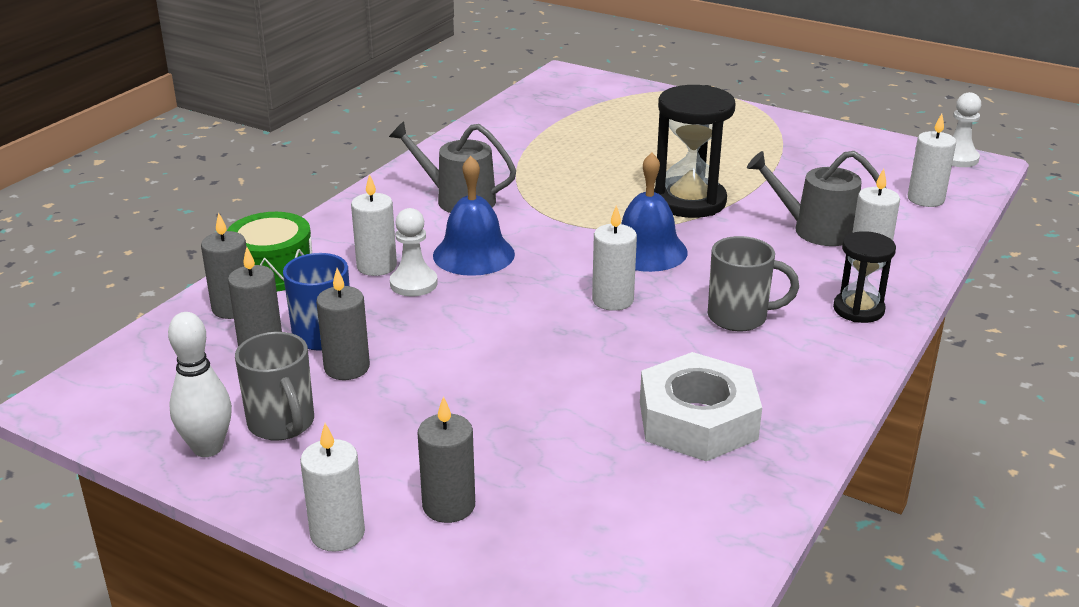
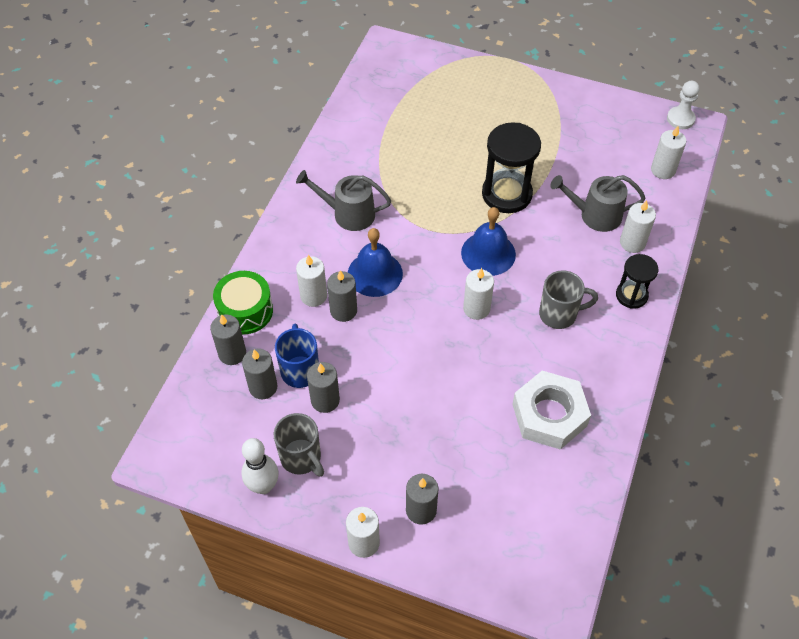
camera: 10 degrees left, 25 degrees up
white pawn [390,208,438,296] -> grey candle [327,270,357,322]

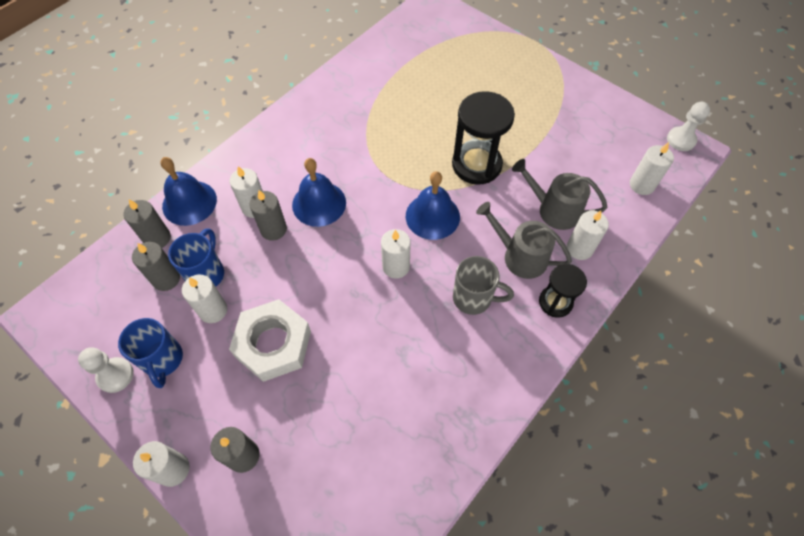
camera: 20 degrees right, 5 degrees up
green drum [213,271,273,335] -> blue bell [160,157,217,226]
white bowling pin [241,438,279,494] -> white pawn [78,347,134,393]
grey mug [273,413,324,477] -> blue mug [118,318,183,388]
grey watering can [296,170,391,231] -> grey watering can moved to [476,202,572,279]
grey candle [307,362,340,413] -> white candle [182,275,227,323]
white nut [512,371,591,450] -> white nut moved to [229,299,311,382]

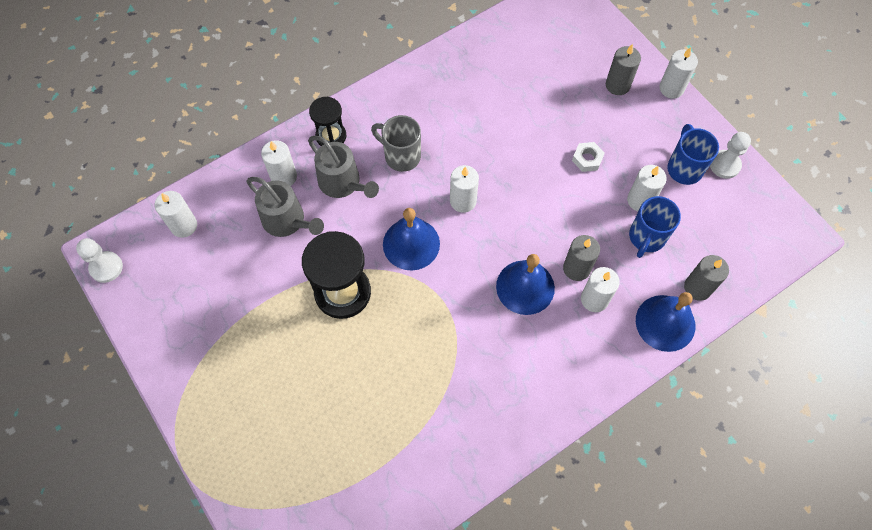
camera: 165 degrees left, 5 degrees up
grey candle [132,242,180,291] -> none
white nut [229,299,311,382] -> white nut [572,142,605,172], size x0.45

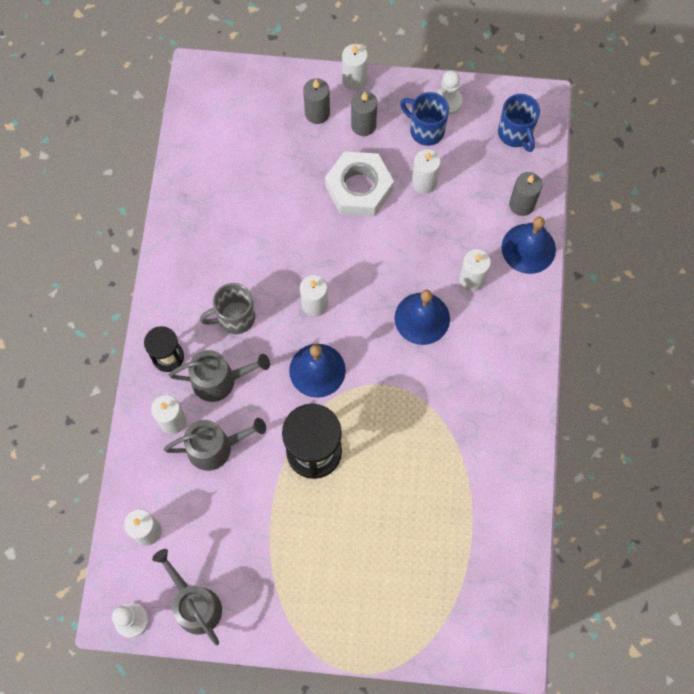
camera: 50 degrees left, 5 degrees up
grey candle [563,235,600,281] -> grey candle moved to [351,91,377,136]
white nut [572,142,605,172] -> white nut [325,151,394,217], size x2.21
blue mug [629,196,681,258] -> blue mug moved to [498,94,540,152]
none -> grey watering can [152,549,222,645]

